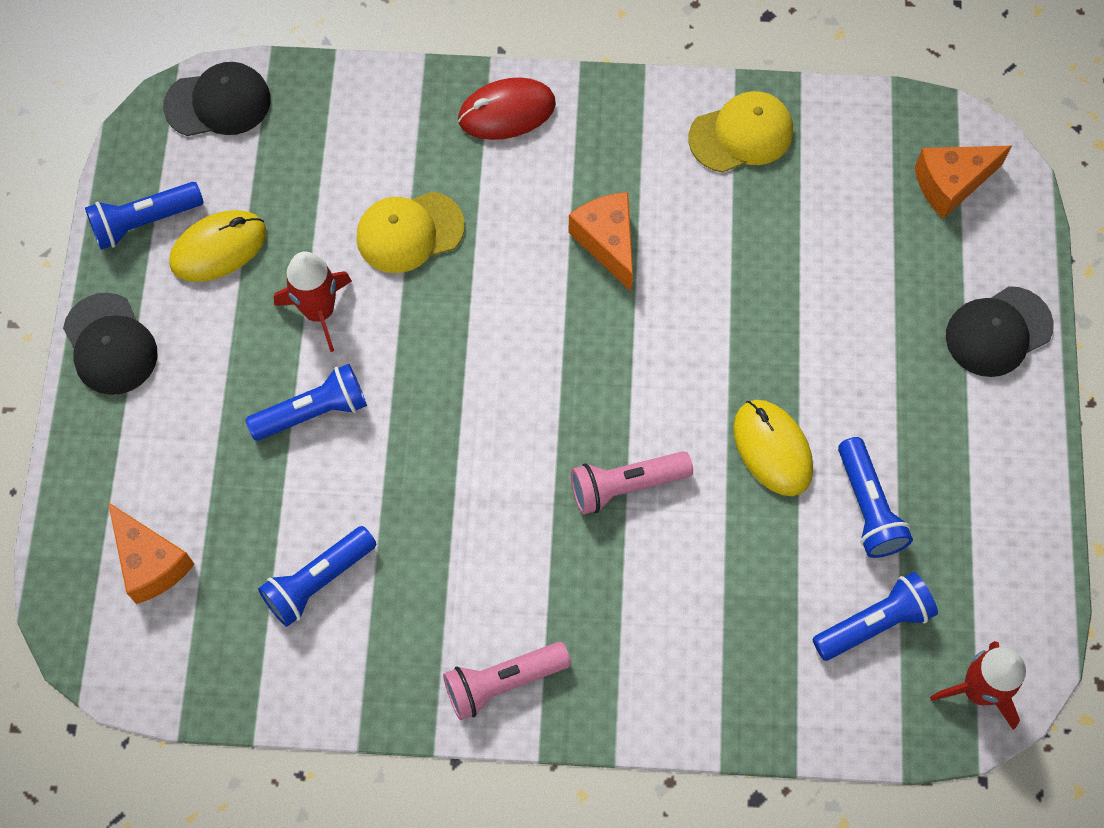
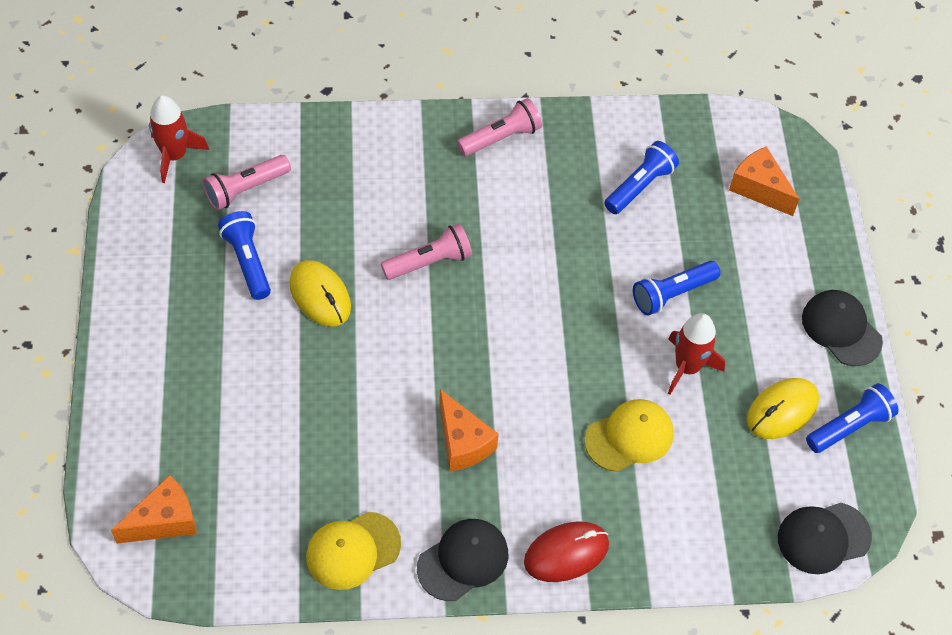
camera: 170 degrees right, 10 degrees down
blue flashlight [812,572,938,661] -> pink flashlight [203,155,291,210]
black cap [946,286,1054,377] -> black cap moved to [417,519,508,601]

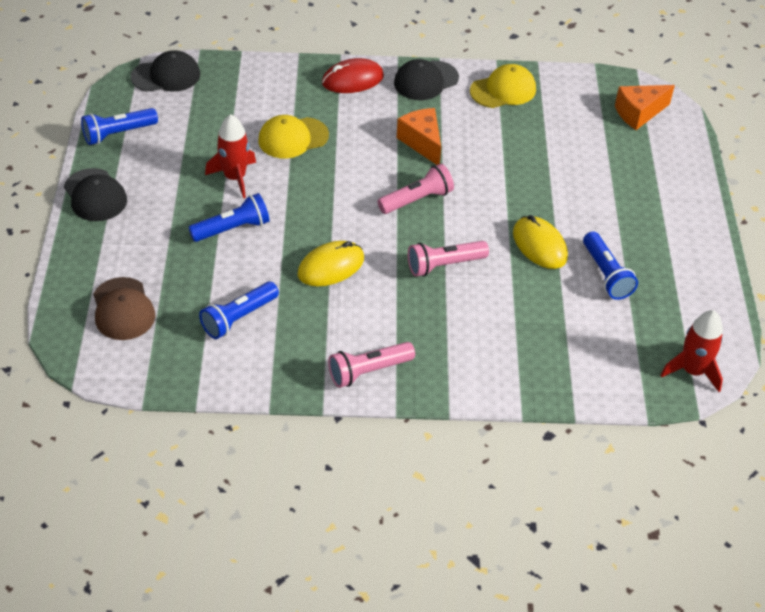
camera: 175 degrees left, 10 degrees down
pink flashlight [203,155,291,210] -> pink flashlight moved to [377,164,454,214]
orange cheese [729,146,799,216] -> brown cap [93,277,155,340]
yellow mouse [747,378,819,439] -> yellow mouse moved to [298,241,364,286]

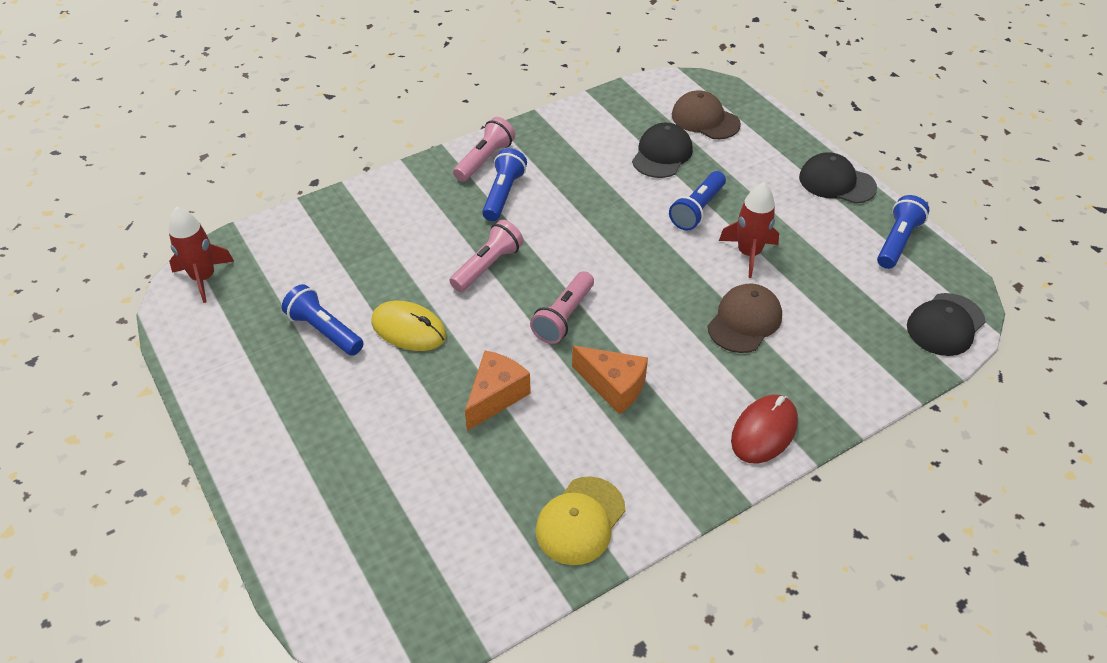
camera: 150 degrees right, 0 degrees up
blue flashlight [199,282,279,339] -> blue flashlight moved to [482,148,527,221]
yellow cap [258,115,329,159] -> brown cap [707,284,782,353]
yellow mouse [298,241,364,286] -> none
black cap [394,59,459,100] -> black cap moved to [632,123,693,178]
orange cheese [615,85,675,130] -> orange cheese moved to [465,350,531,431]

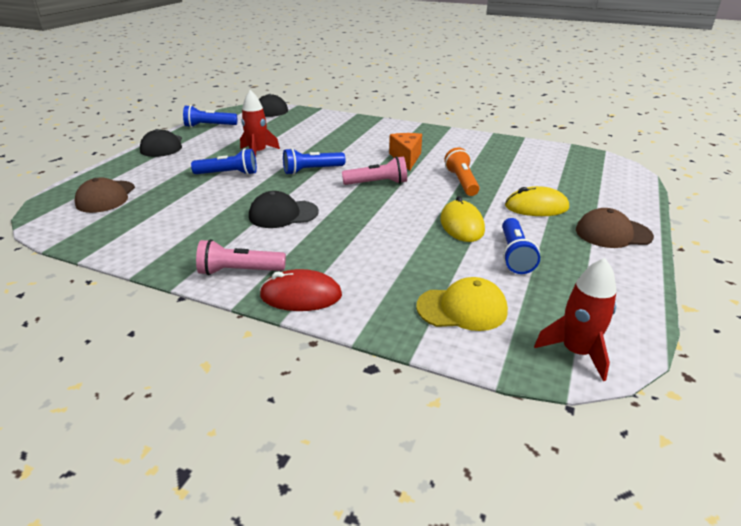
camera: 125 degrees left, 15 degrees down
pink flashlight [449,220,524,292] -> none
orange cheese [465,350,531,431] -> orange flashlight [444,147,480,196]
blue flashlight [482,148,527,221] -> blue flashlight moved to [283,148,346,175]
yellow cap [536,477,625,565] -> yellow cap moved to [416,277,508,331]
black cap [632,123,693,178] -> black cap moved to [249,191,319,228]
brown cap [707,284,782,353] -> brown cap moved to [576,208,654,248]
red mouse [731,395,798,464] -> red mouse moved to [260,269,342,311]
none -> yellow mouse [505,186,569,216]

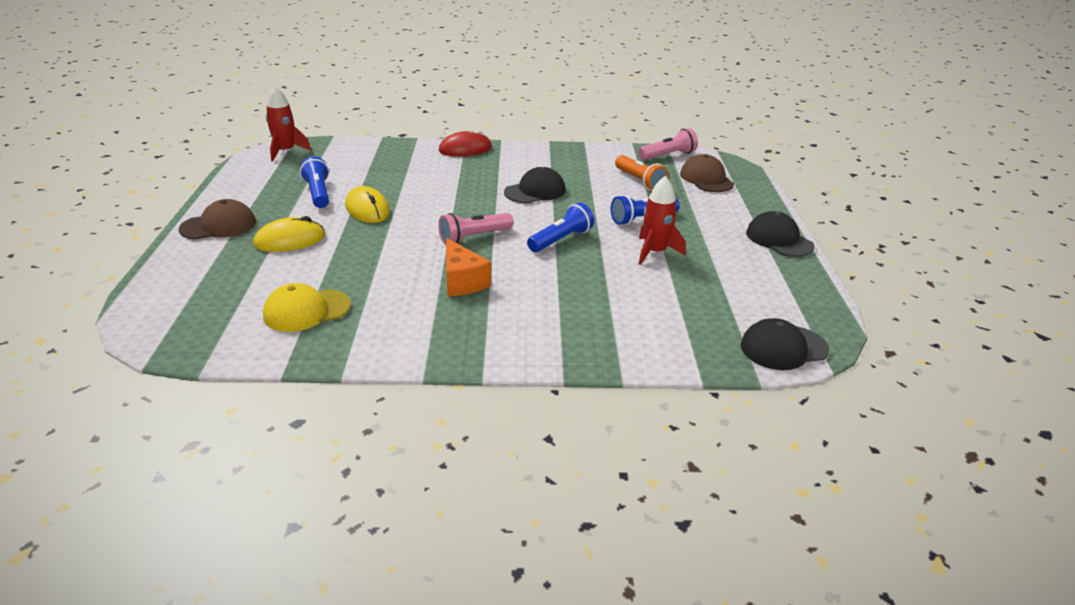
camera: 155 degrees right, 0 degrees up
blue flashlight [183,105,237,127] -> none
pink flashlight [196,239,286,275] -> pink flashlight moved to [638,128,698,160]
yellow cap [416,277,508,331] -> yellow cap moved to [263,283,351,332]
orange flashlight [444,147,480,196] -> orange flashlight moved to [615,155,669,190]

